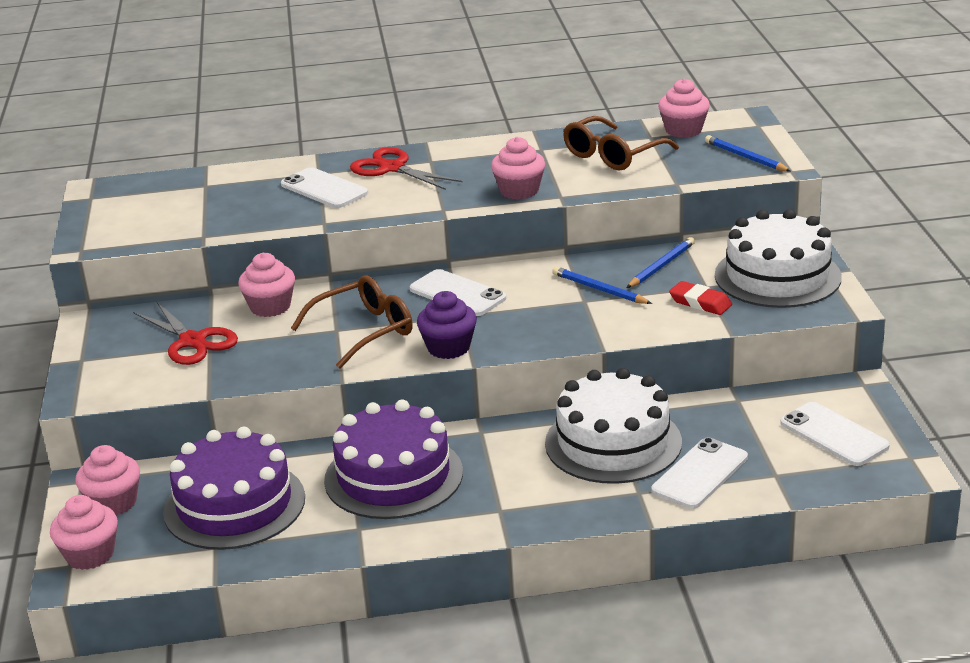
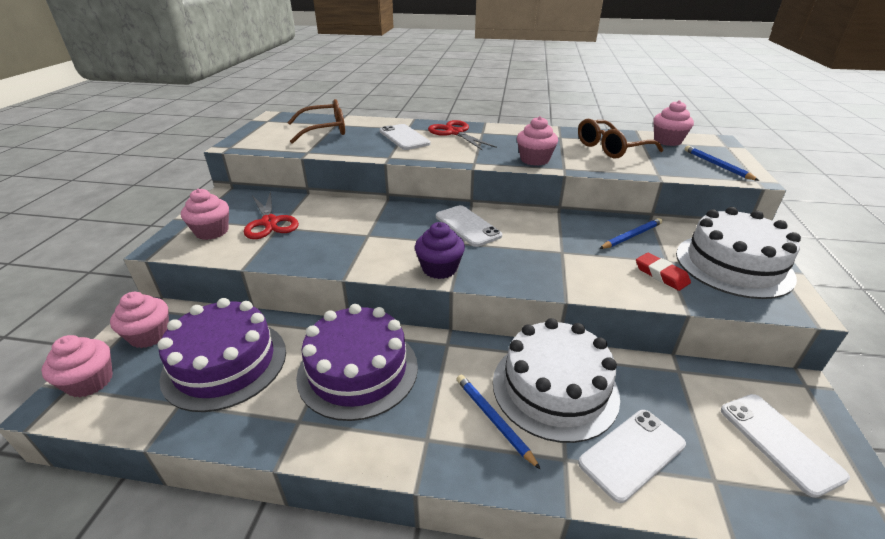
camera: 15 degrees right, 5 degrees up
pink cupcake [238,253,295,317] -> pink cupcake moved to [181,189,229,240]
brown glasses [291,275,413,369] -> brown glasses moved to [287,99,345,144]
blue pencil [552,267,652,304] -> blue pencil moved to [457,375,541,470]

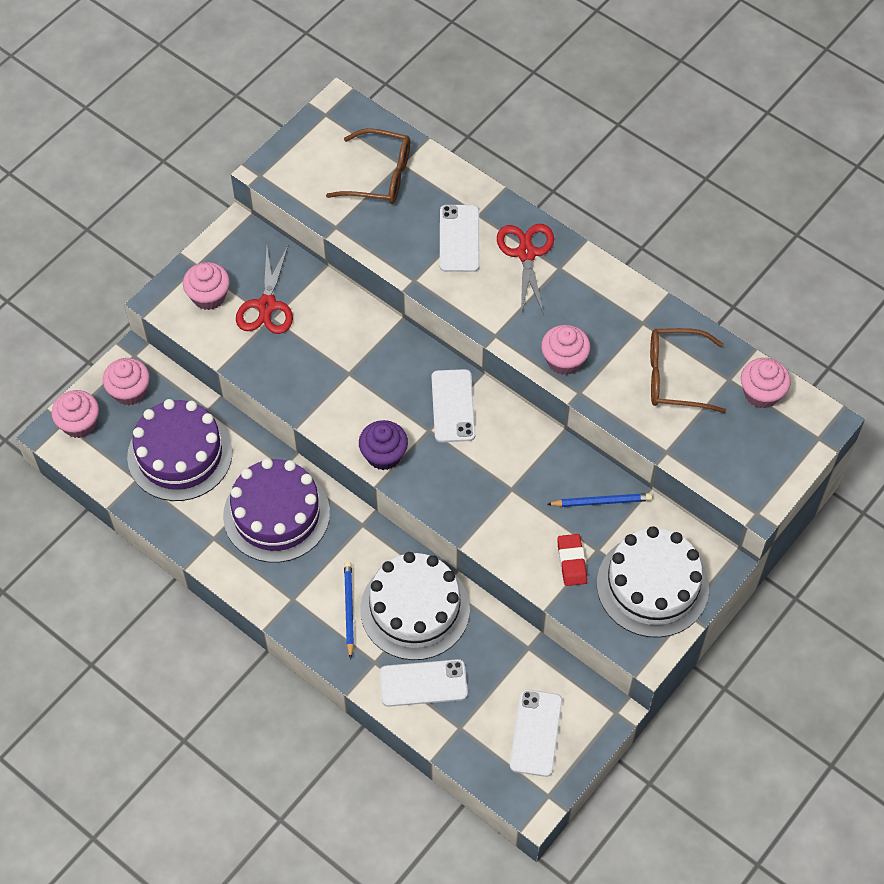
camera: 30 degrees right, 25 degrees up
blue pencil [685,146,759,181] -> none

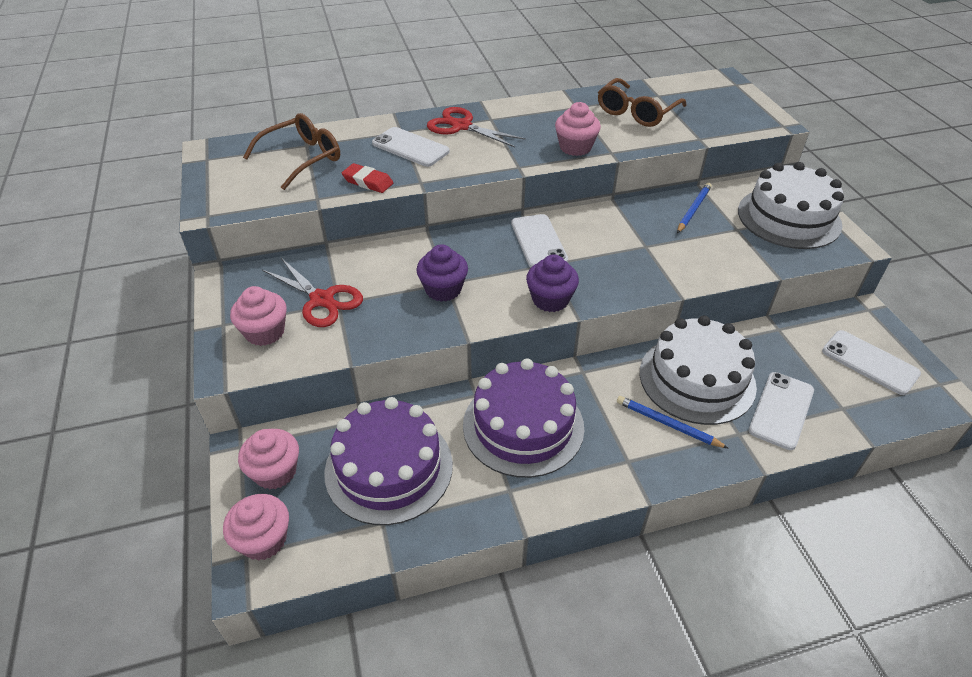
camera: 55 degrees left, 15 degrees down
white phone [431,369,476,442] -> white phone turned 45 degrees clockwise [511,214,568,268]
red eraser [557,534,587,586] -> red eraser moved to [342,163,393,193]
pink cupcake [741,358,791,408] -> none
none -> purple cupcake [416,244,468,301]

